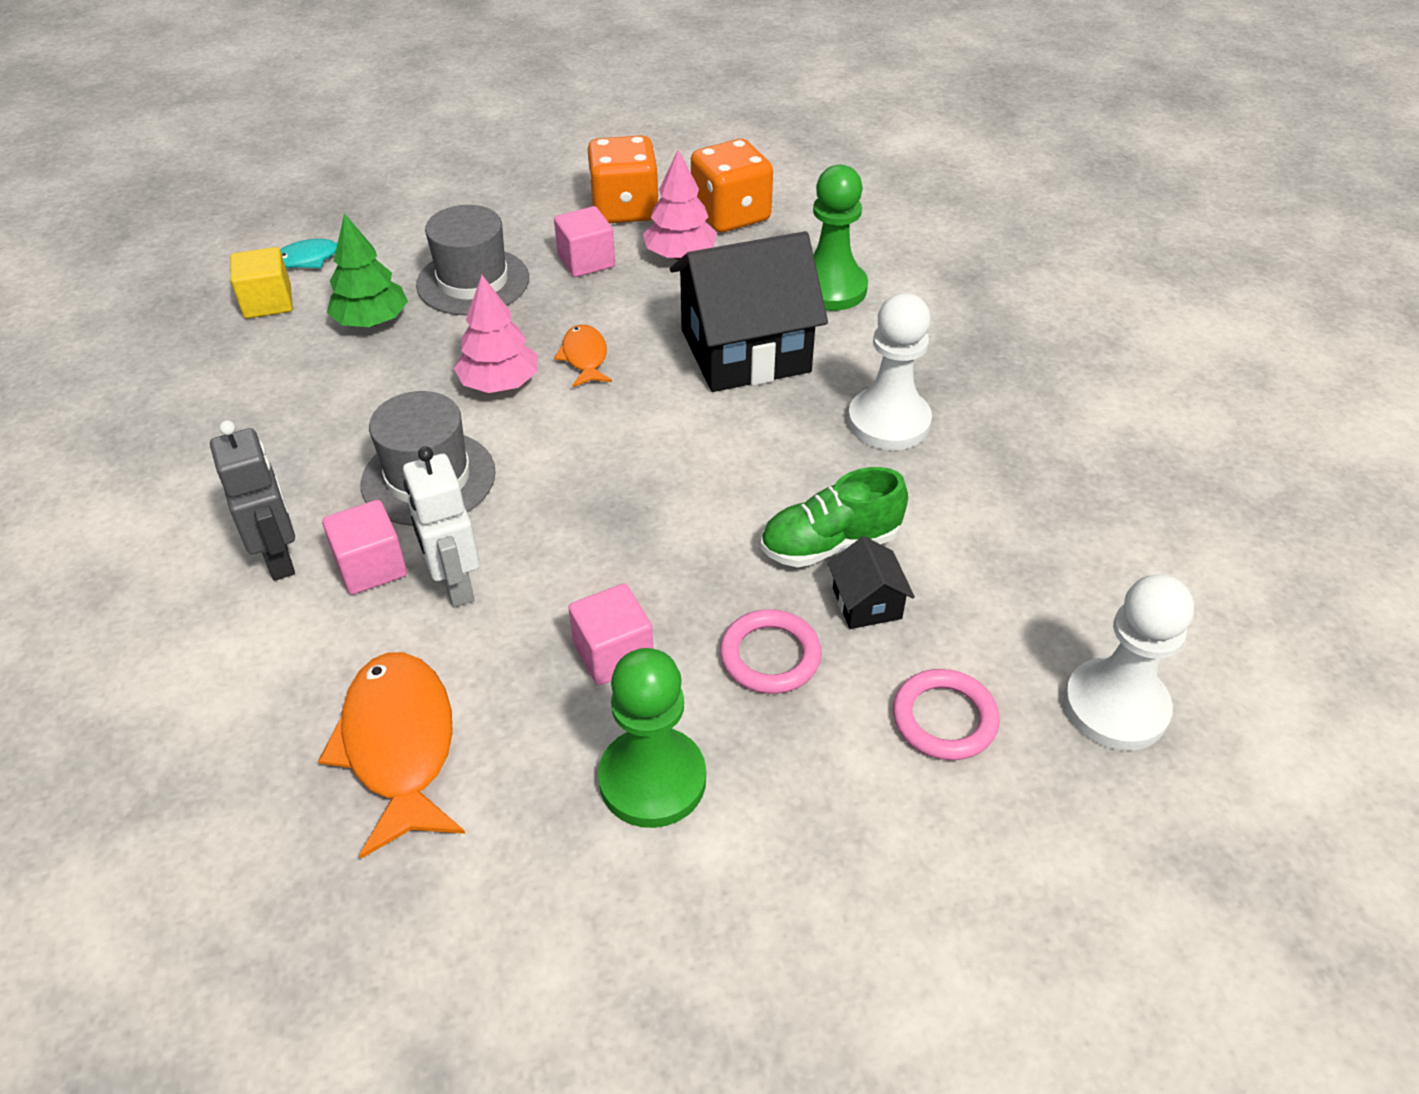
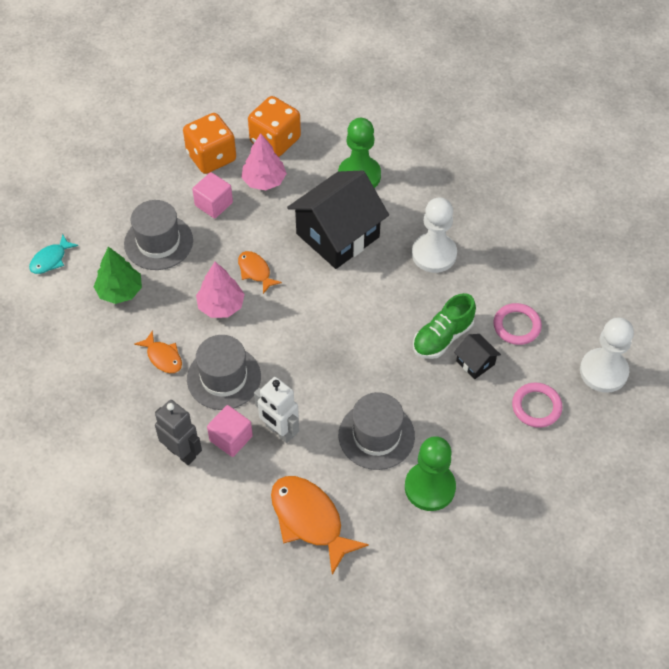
camera: 25 degrees left, 10 degrees up
yellow cube [230,247,293,319] -> none
pink cube [568,584,653,685] -> grey hat [339,392,415,470]
pink ring [720,609,822,694] -> pink ring moved to [493,303,542,345]
none -> orange fish [134,330,182,373]

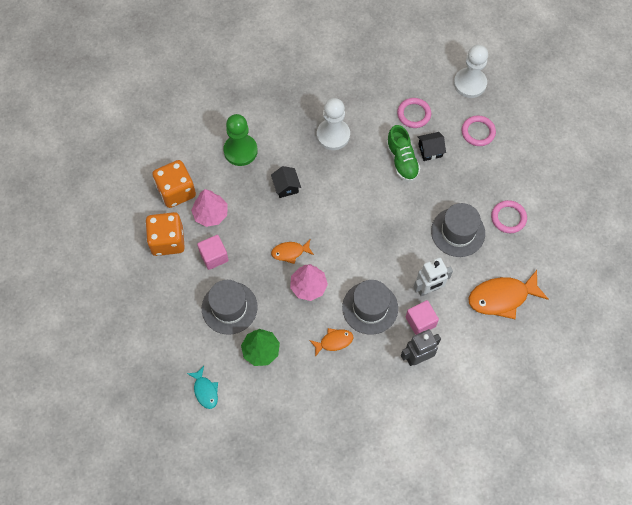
camera: 65 degrees left, 10 degrees up
black house [287,171,389,269] -> black house [271,166,301,198], size x0.43
green pawn [405,436,456,511] -> pink ring [491,200,527,233]

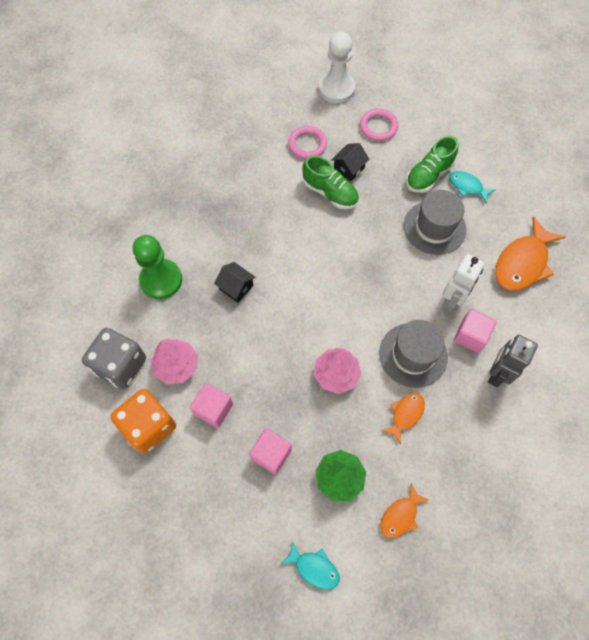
camera: 35 degrees left, 0 degrees up
orange dice [152,160,196,208] -> grey dice [82,328,146,389]
grey hat [202,280,258,335] -> pink cube [249,428,292,474]
orange fish [271,240,314,264] -> orange fish moved to [380,483,429,538]
white pawn [317,98,350,150] -> none
pink ring [491,200,527,233] -> turquoise fish [449,171,496,203]
none -> green shoe [406,136,458,193]

